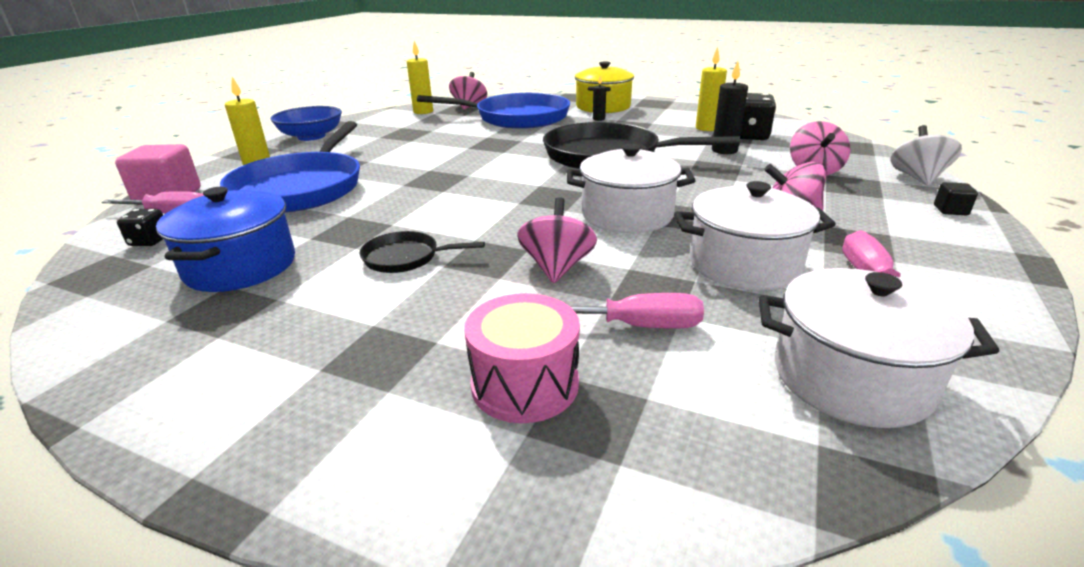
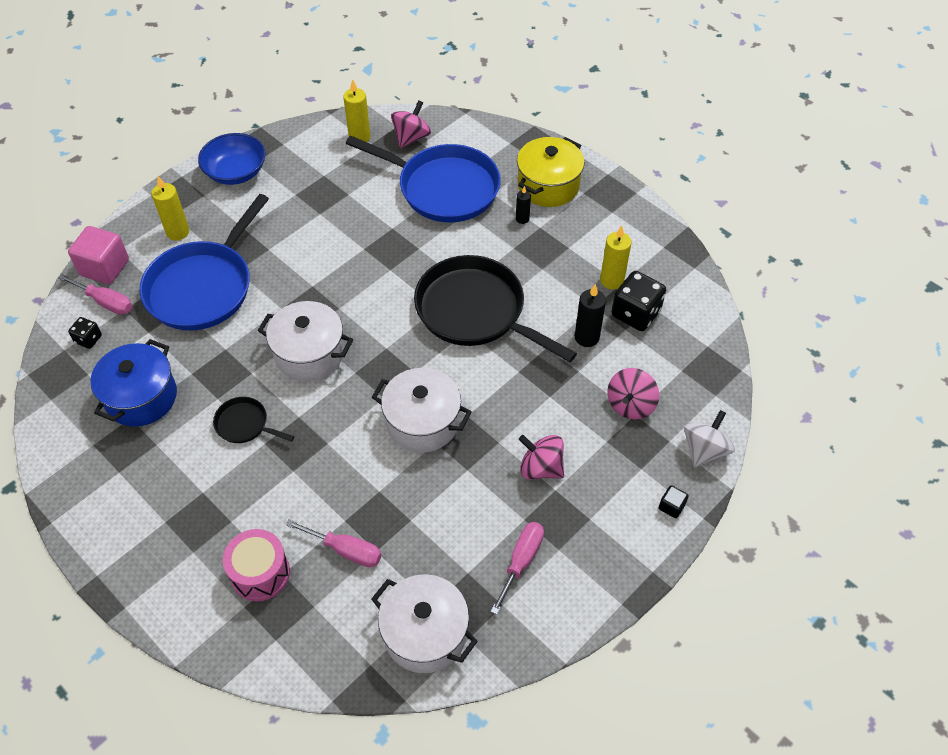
camera: 20 degrees right, 25 degrees up
pink spinning top [517,197,597,283] -> none
white pot [674,181,836,290] -> white pot moved to [258,301,353,381]

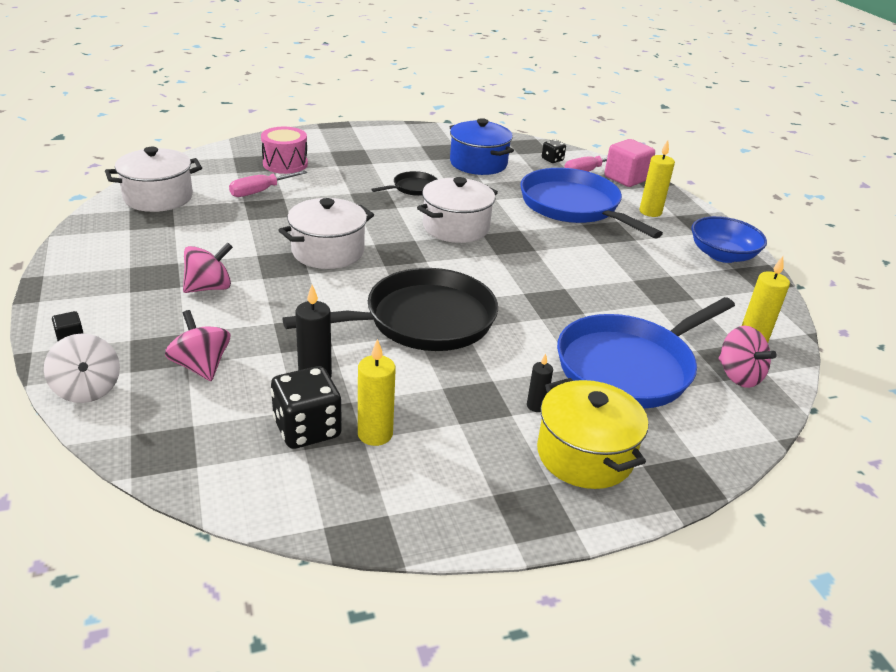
camera: 115 degrees right, 20 degrees down
pink screwdriver [491,522,544,615] -> none

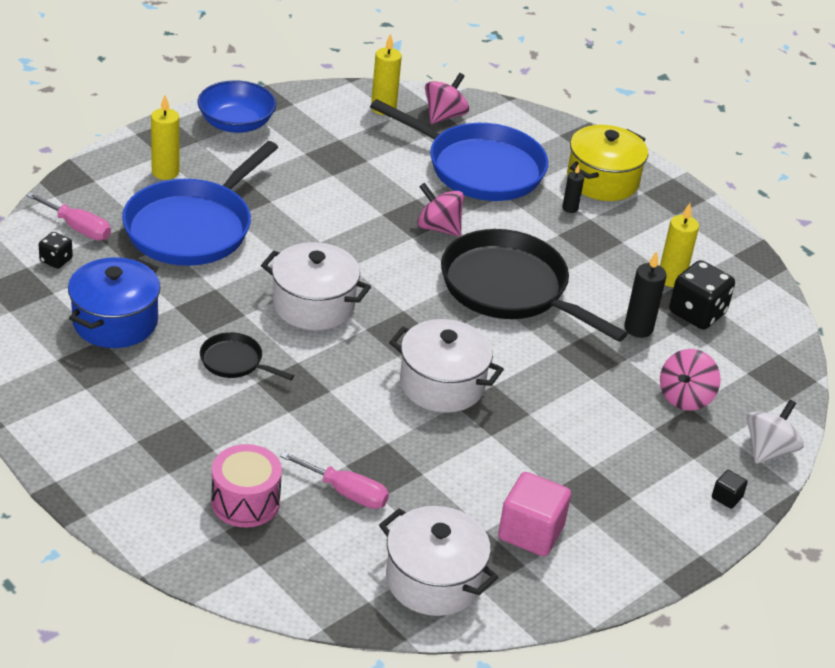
camera: 115 degrees left, 5 degrees up
pink spinning top [183,243,233,293] -> pink spinning top moved to [417,183,464,237]
pink cube [604,139,655,187] -> pink cube moved to [498,472,571,556]

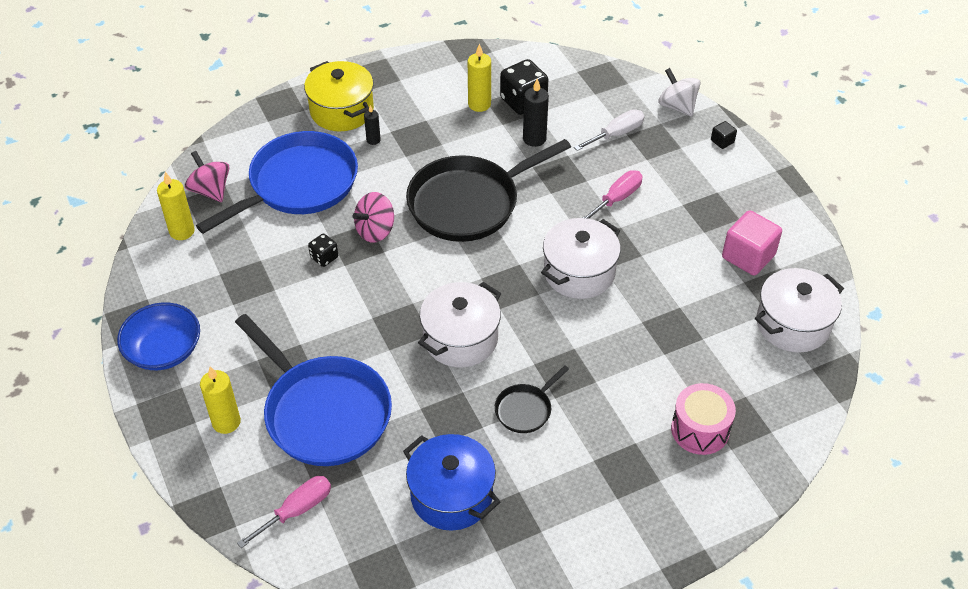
camera: 70 degrees left, 10 degrees up
black dice [38,232,73,269] -> black dice moved to [308,234,338,267]
pink screwdriver [280,451,389,509] -> pink screwdriver moved to [583,170,643,219]
pink spinning top [660,349,721,411] -> white screwdriver [574,109,644,151]

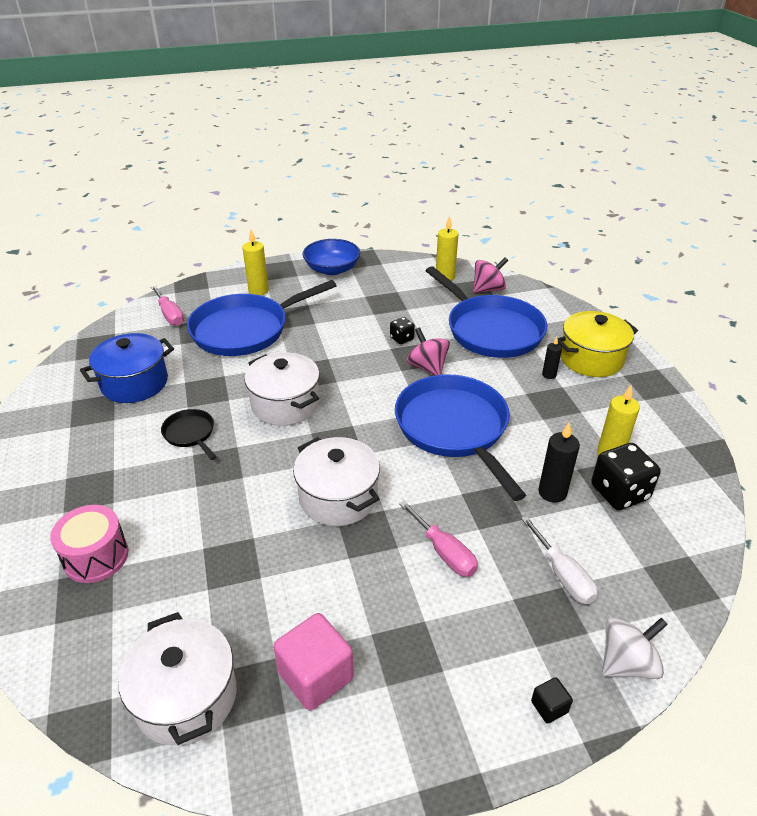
camera: 100 degrees right, 10 degrees down
black pan [406,139,571,242] -> blue pan [395,374,526,501]

